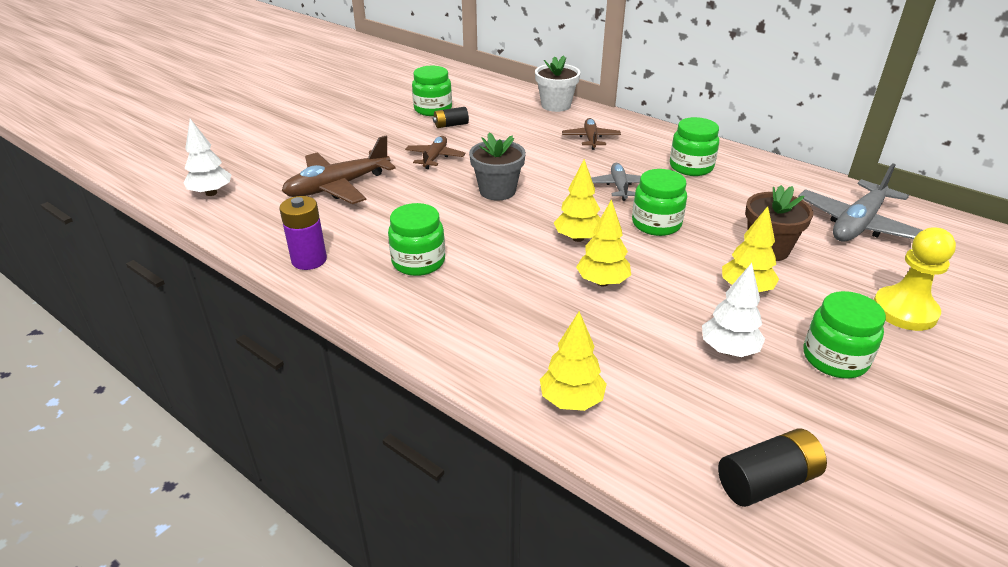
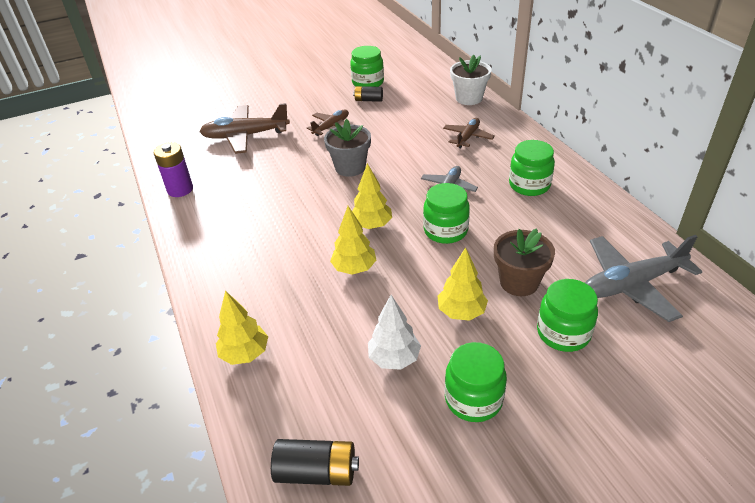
camera: 30 degrees right, 5 degrees up
white tree [183,119,232,196] -> none
green jar [388,203,445,276] -> green jar moved to [537,279,598,352]
yellow pawn [874,228,956,331] -> none

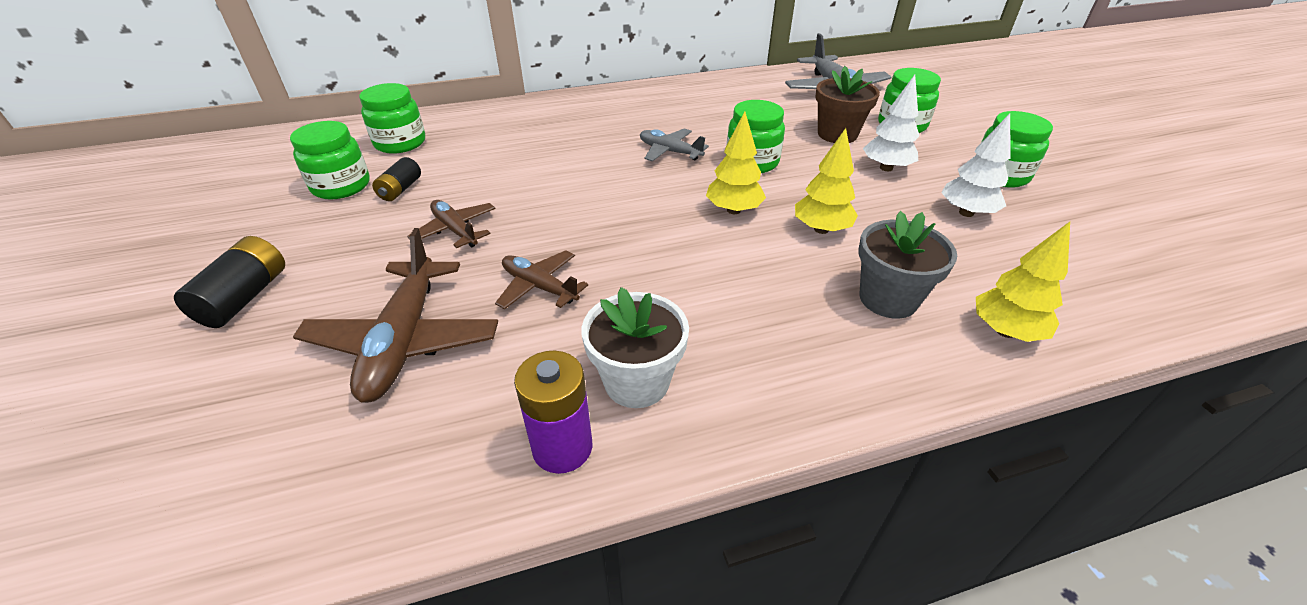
camera: 85 degrees left, 0 degrees up
black battery [271,439,359,486] -> black battery moved to [174,236,285,328]
grey flower pot [324,119,371,177] -> grey flower pot moved to [859,211,957,319]
yellow tree [438,247,488,321] -> white tree [863,75,919,171]
brown plane [443,118,495,148] -> brown plane moved to [495,250,588,309]
white flower pot [450,55,492,105] -> white flower pot moved to [581,287,689,408]
green jar [509,140,555,196] -> green jar moved to [359,83,425,154]

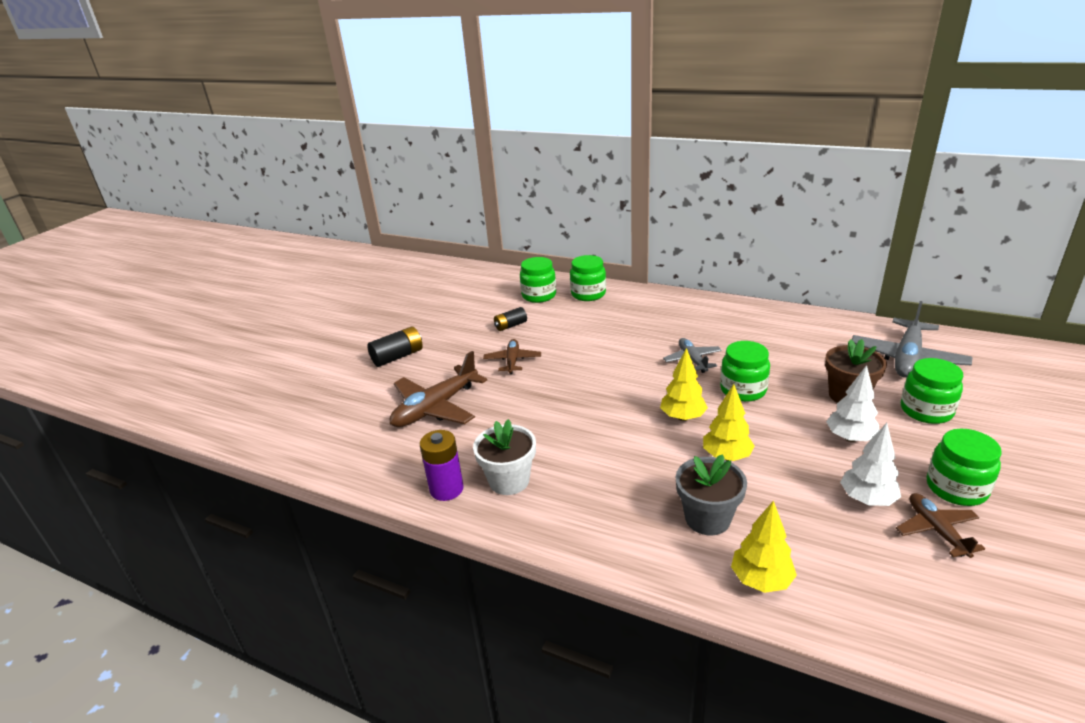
camera: 45 degrees right, 10 degrees down
green jar [290,121,370,199] -> green jar moved to [570,255,606,301]
brown plane [495,250,588,309] -> brown plane moved to [896,493,985,558]

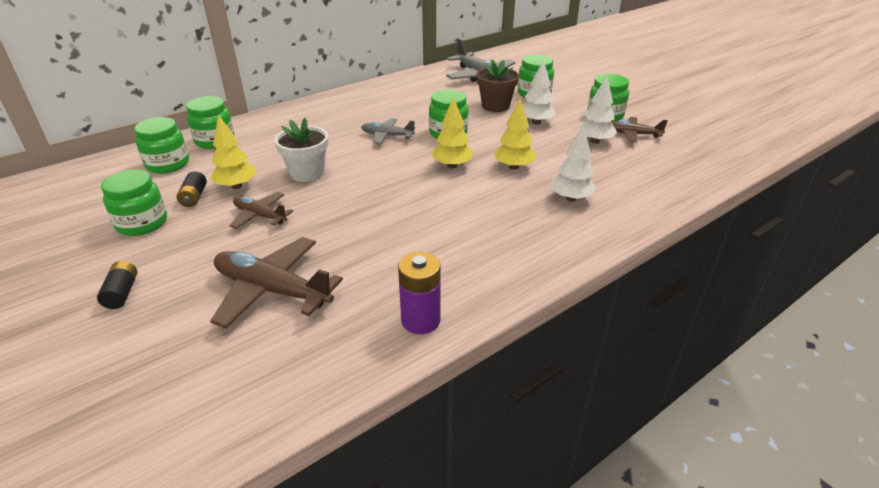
camera: 65 degrees left, 5 degrees up
black battery [367,326,423,367] -> black battery [97,261,137,309], size x0.66
brown plane [390,351,487,427] -> brown plane turned 135 degrees clockwise [210,237,343,329]
white flower pot [473,419,536,495] -> white flower pot moved to [274,118,328,182]
grey flower pot [676,454,747,535] -> white tree [551,126,597,202]
yellow tree [731,500,797,593] -> yellow tree moved to [210,115,256,189]
none -> green jar [101,169,167,236]

